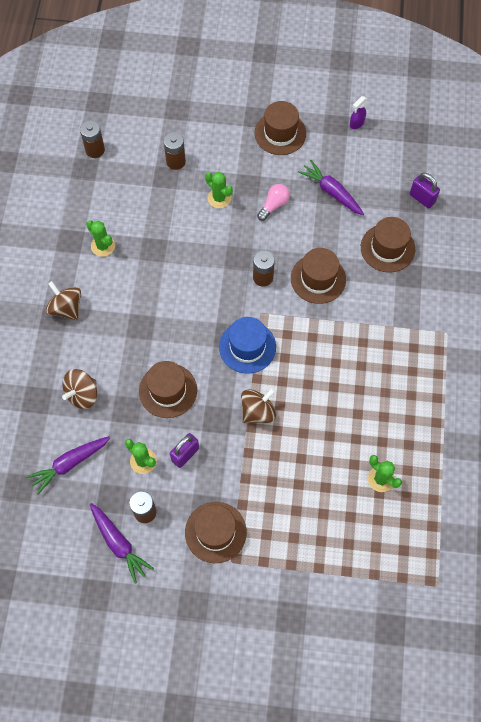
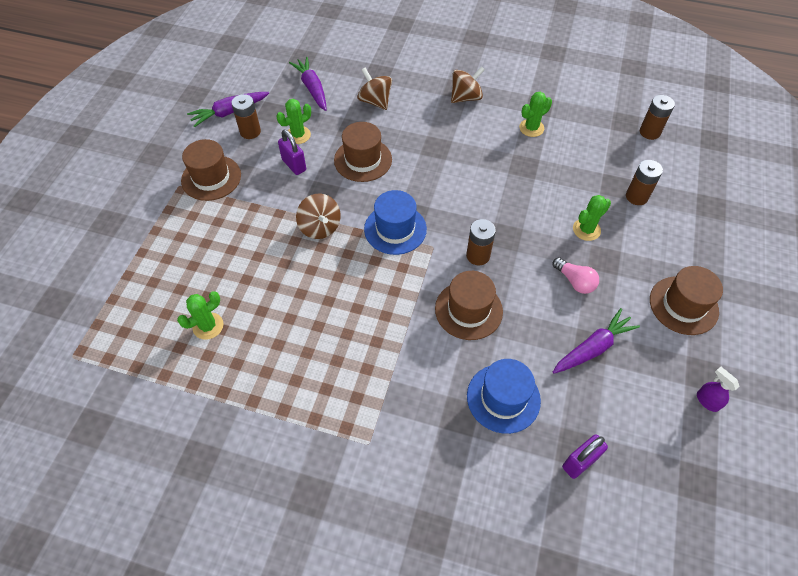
camera: 100 degrees right, 10 degrees down
brown hat [361,217,415,272] -> blue hat [467,359,541,434]

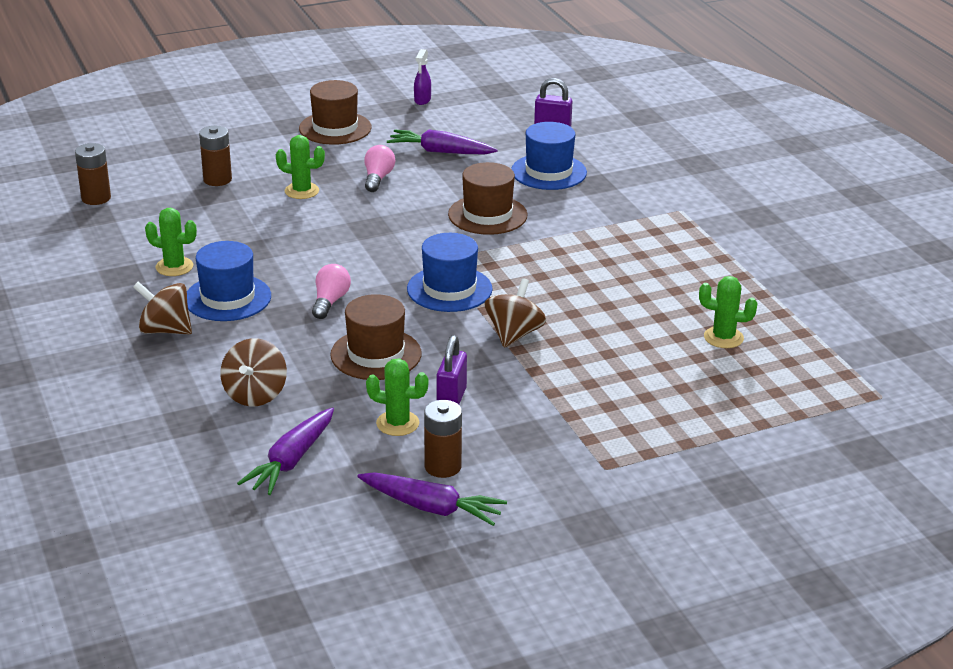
camera: 130 degrees left, 25 degrees down
brown hat [181,139,241,201] -> none
brown battery [466,219,496,265] -> none
none -> blue hat [187,241,271,321]
none -> pink light bulb [312,264,351,319]

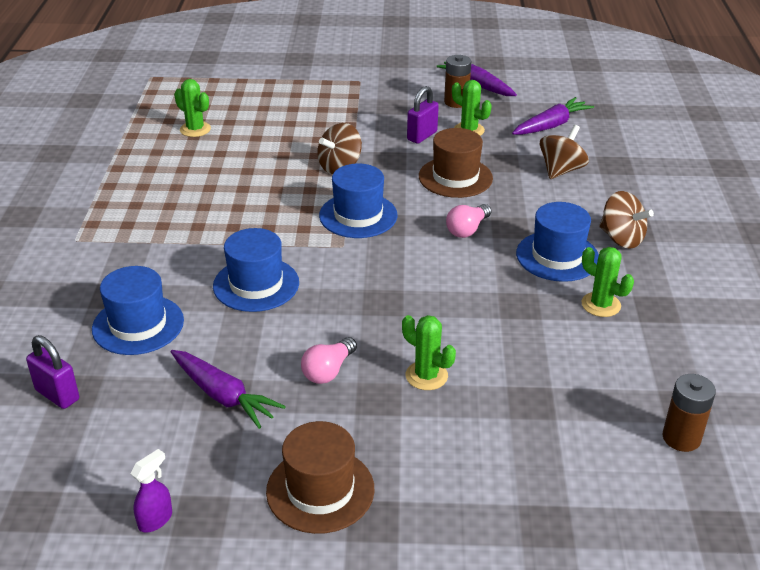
camera: 155 degrees left, 5 degrees up
brown battery [199,126,232,186] -> none
brown hat [448,162,528,235] -> blue hat [213,228,299,312]

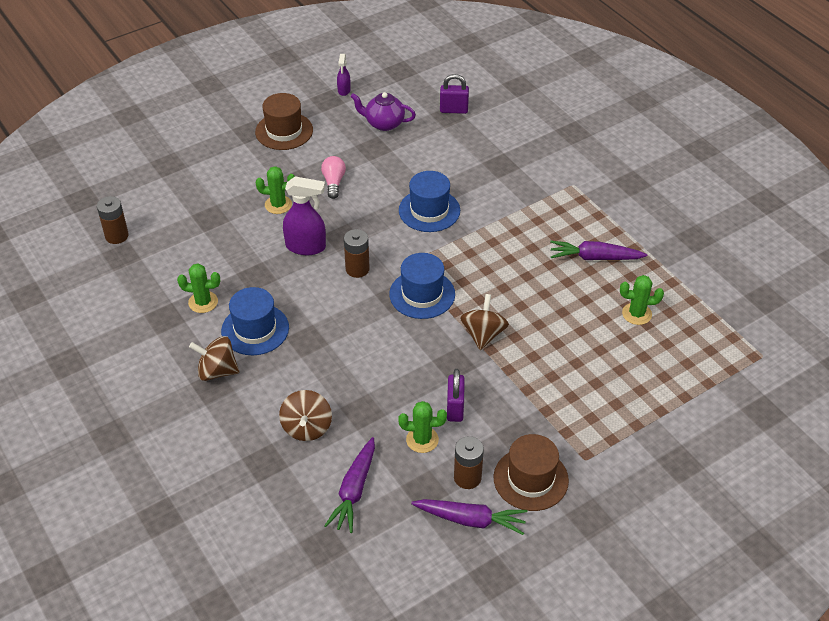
camera: 145 degrees right, 10 degrees up
blue hat [92,266,184,355] -> none
purple carrot [170,350,286,429] -> purple carrot moved to [550,241,647,260]
brown hat [419,128,493,198] -> brown hat moved to [494,434,569,511]
pink light bulb [446,204,491,238] -> none
none -> purple spray bottle [283,176,326,255]
none -> brown battery [344,229,370,278]
none -> purple teapot [350,92,416,131]

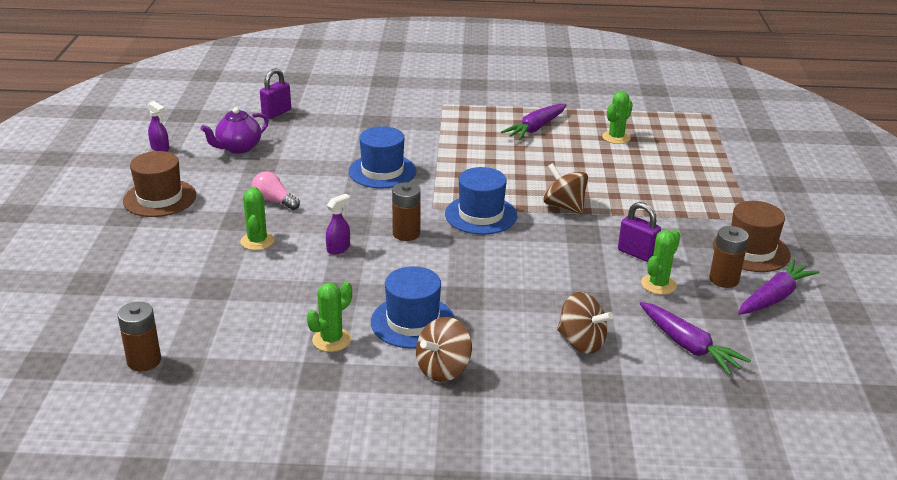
camera: 55 degrees left, 15 degrees down
green cactus [256,166,295,214] -> green cactus turned 45 degrees counterclockwise [240,187,275,250]
purple spray bottle [283,176,326,255] -> purple spray bottle [326,194,350,255], size x0.55

